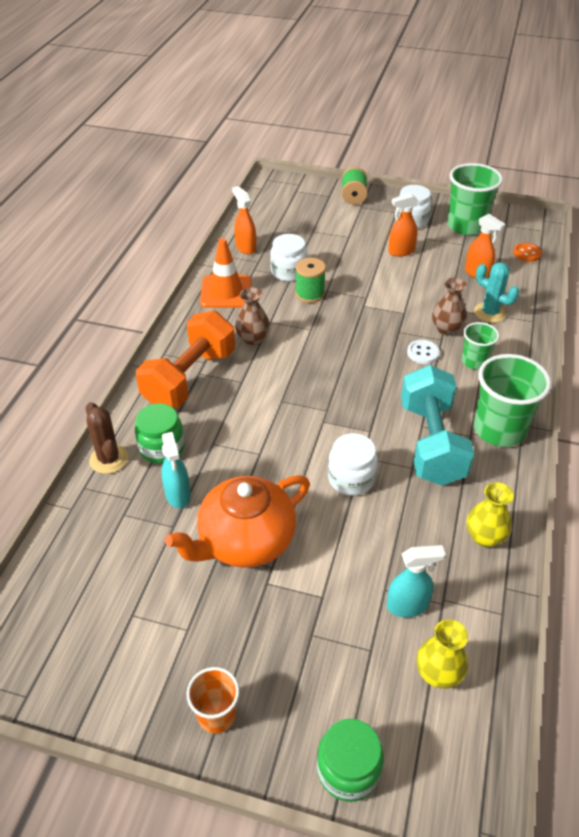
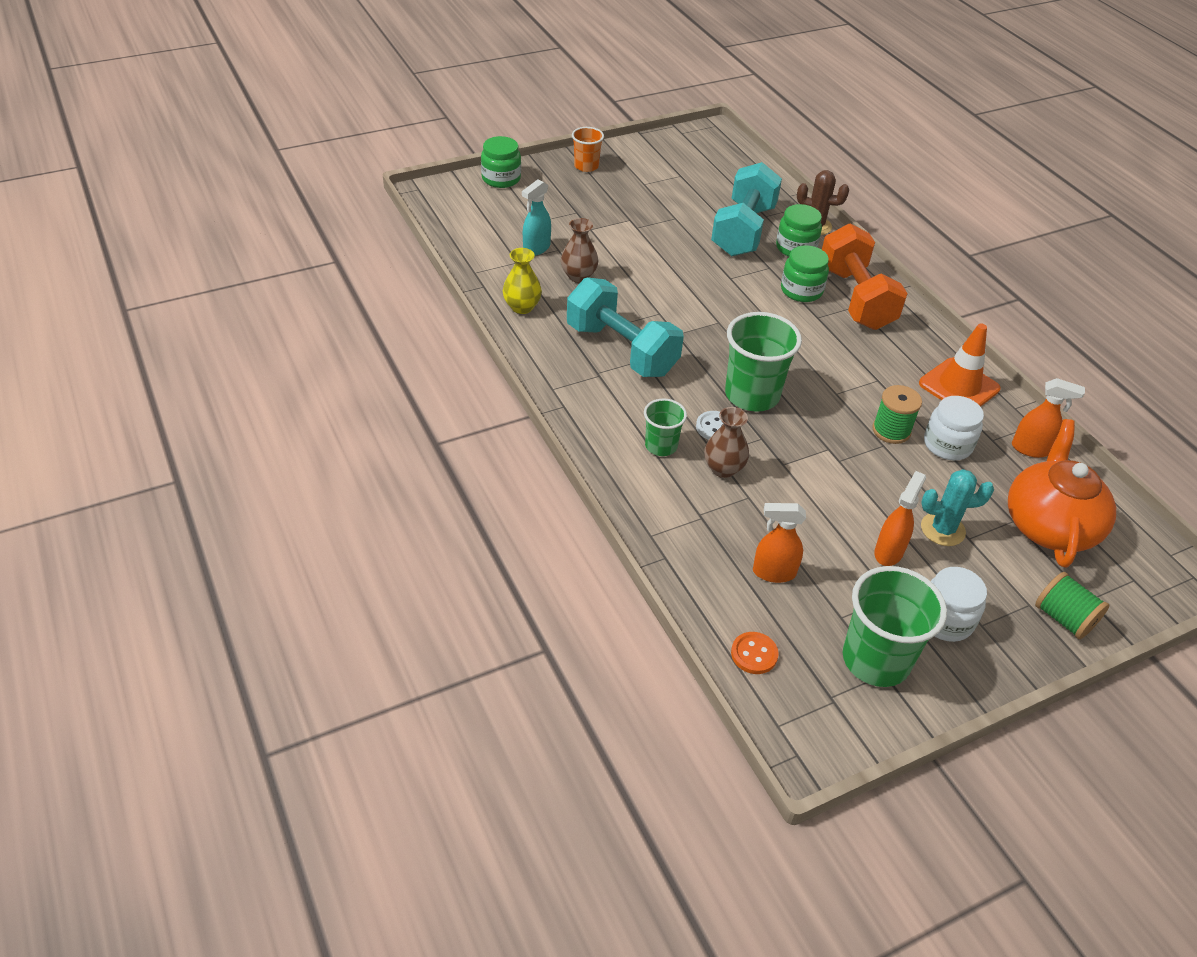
camera: 135 degrees right, 0 degrees up
turquoise spray bottle [161,432,191,508] -> turquoise dumbbell [711,162,782,256]
orange teapot [165,475,310,568] -> orange teapot moved to [1008,419,1116,568]
brown vase [235,287,270,346] -> brown vase moved to [561,218,598,283]
white jar [328,433,378,496] -> none
yellow vase [417,619,468,689] -> none
turquoise cactus [474,262,519,323] -> turquoise cactus moved to [921,469,994,546]
green cup [474,354,551,447] -> green cup moved to [725,312,802,412]
none -> green jar [781,245,829,302]

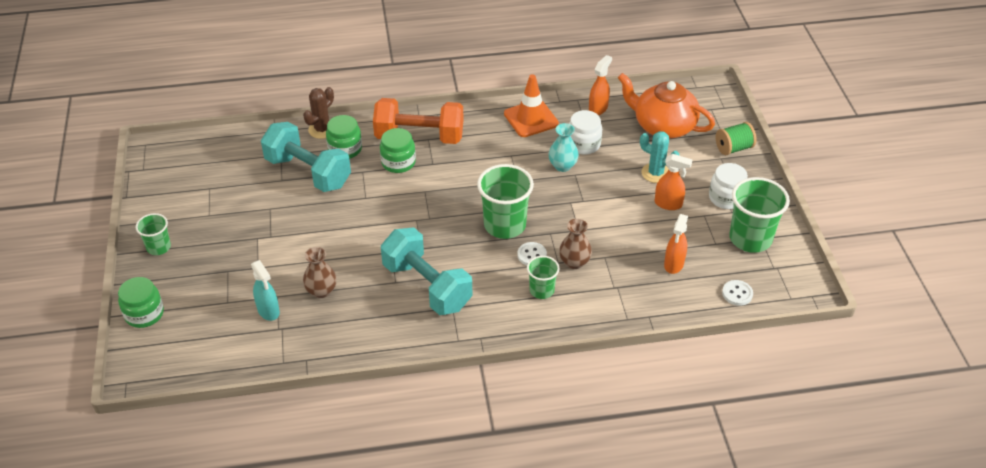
camera: 70 degrees left, 0 degrees up
yellow vase [503,248,542,314] -> none
turquoise dumbbell [567,277,684,377] -> turquoise dumbbell turned 75 degrees clockwise [381,227,473,315]
orange cup [572,127,604,172] -> green cup [136,213,171,255]
orange button [731,632,779,674] -> white button [722,280,753,306]
green spool [872,385,922,444] -> turquoise vase [549,123,579,172]
orange spray bottle [874,471,926,566] -> orange spray bottle turned 150 degrees clockwise [655,154,692,210]
turquoise cactus [921,469,994,546] -> turquoise cactus turned 75 degrees counterclockwise [640,131,680,183]

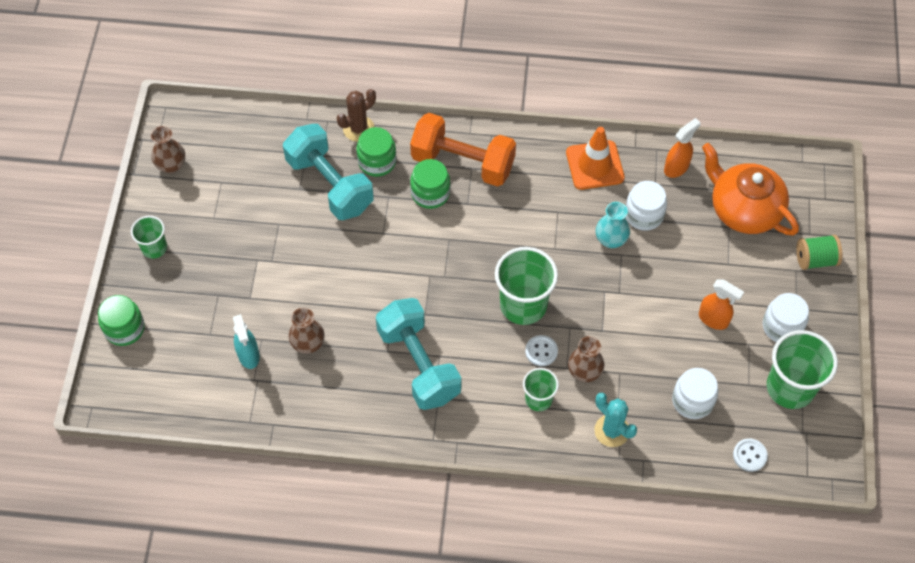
camera: 15 degrees right, 15 degrees up
turquoise cactus [640,131,680,183] -> turquoise cactus moved to [594,393,637,447]
orange spray bottle [664,214,688,274] -> white jar [672,368,718,419]
none -> brown vase [151,126,185,173]

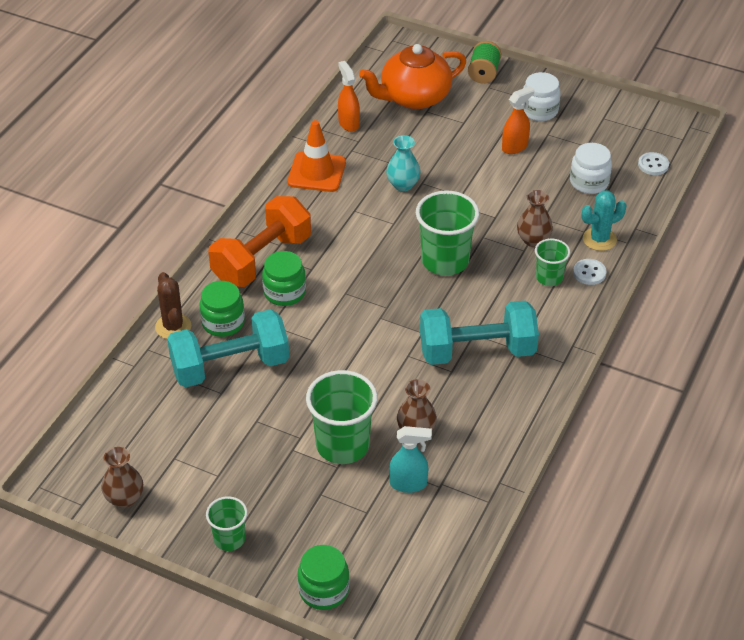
camera: 70 degrees left, 15 degrees down
white button [525,335,558,366] -> white button moved to [573,259,606,285]
white jar [626,181,667,231] -> none
green cup [767,330,838,409] -> green cup moved to [306,370,378,464]

